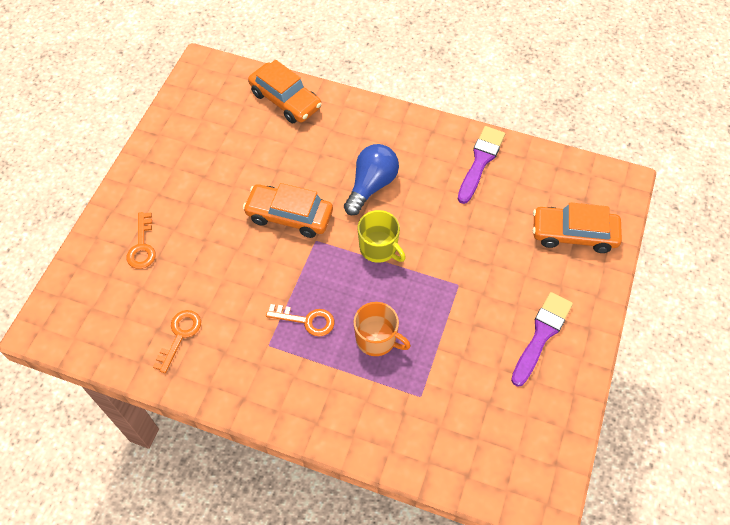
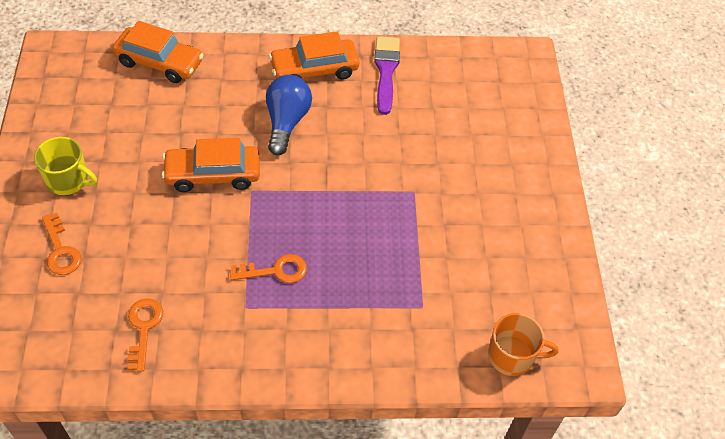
camera: 25 degrees left, 5 degrees down
orange mug [354,302,411,356] -> orange mug moved to [488,313,559,376]
yellow mug [358,210,406,263] -> yellow mug moved to [34,137,97,195]
purple brush [511,292,573,387] -> none
orange car [533,202,622,253] -> orange car moved to [269,31,359,79]

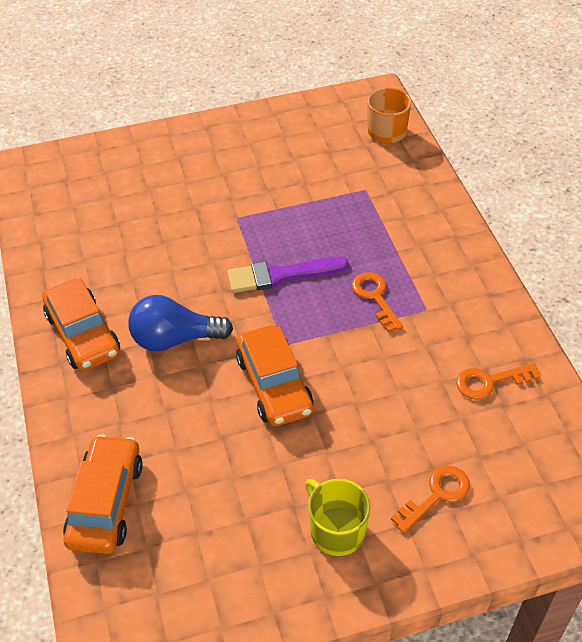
camera: 100 degrees left, 5 degrees down
yellow mug [34,137,97,195] -> yellow mug turned 45 degrees counterclockwise [305,479,371,556]
purple brush [374,36,400,115] -> purple brush moved to [227,257,349,293]

